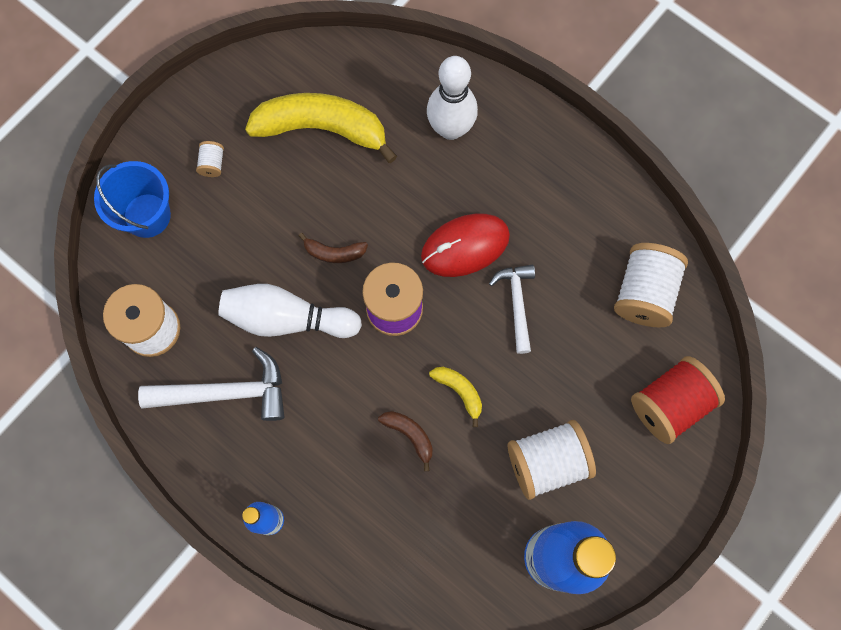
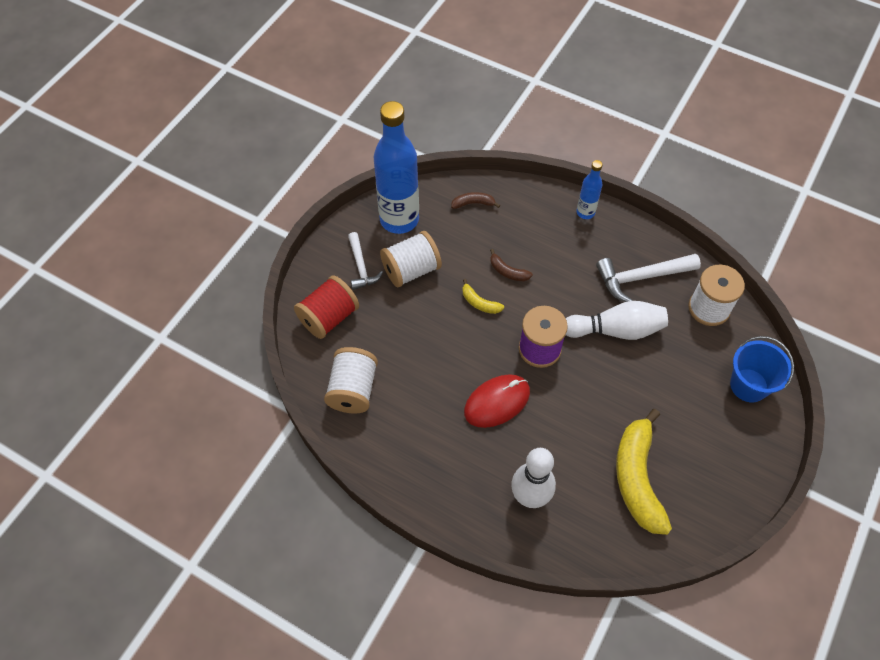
camera: 170 degrees right, 15 degrees down
white spool [196,141,224,177] -> none
yellow banana [245,93,397,163] -> yellow banana turned 90 degrees clockwise [616,409,672,535]
brown banana [298,233,368,263] -> brown banana moved to [451,192,500,209]
white hammer [489,264,535,354] -> white hammer moved to [348,232,383,290]

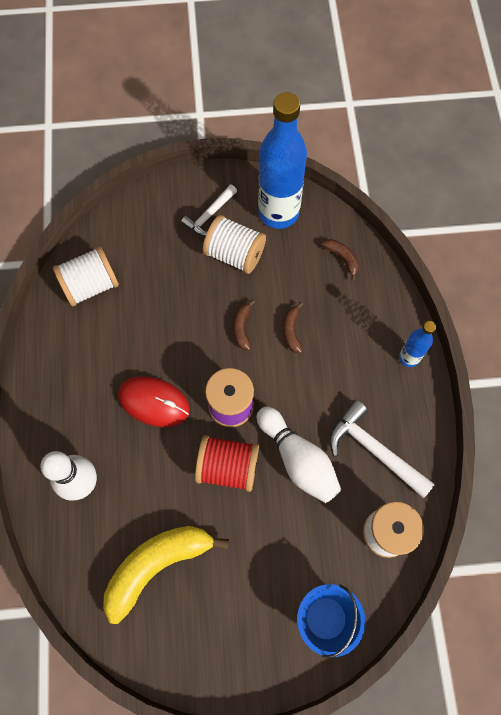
camera: 55 degrees right, 10 degrees up
red spool [294,275,359,339] -> red spool moved to [195,435,259,492]
yellow banana [462,279,504,314] -> brown banana [233,300,255,351]

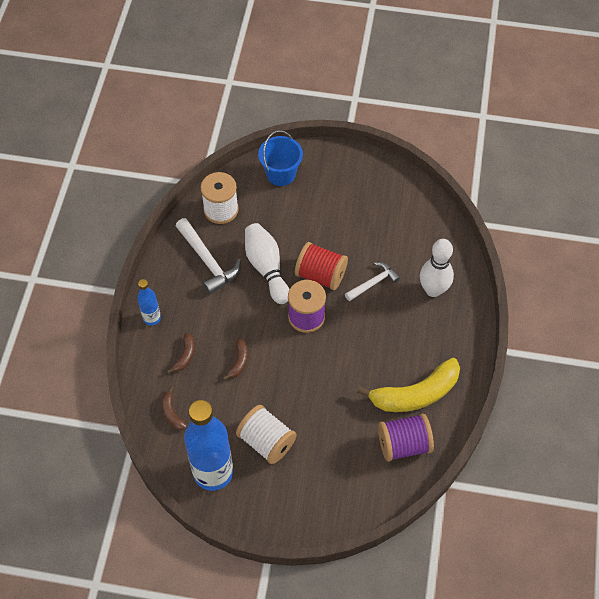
camera: 165 degrees left, 10 degrees down
white spool [53,246,119,306] -> purple spool [378,414,434,462]
yellow banana [103,526,229,624] -> yellow banana moved to [357,358,460,412]
red mouse [118,376,190,427] -> none
white hammer [181,184,237,236] -> white hammer moved to [345,262,400,301]
brown banana [233,300,255,351] -> brown banana moved to [167,333,195,373]

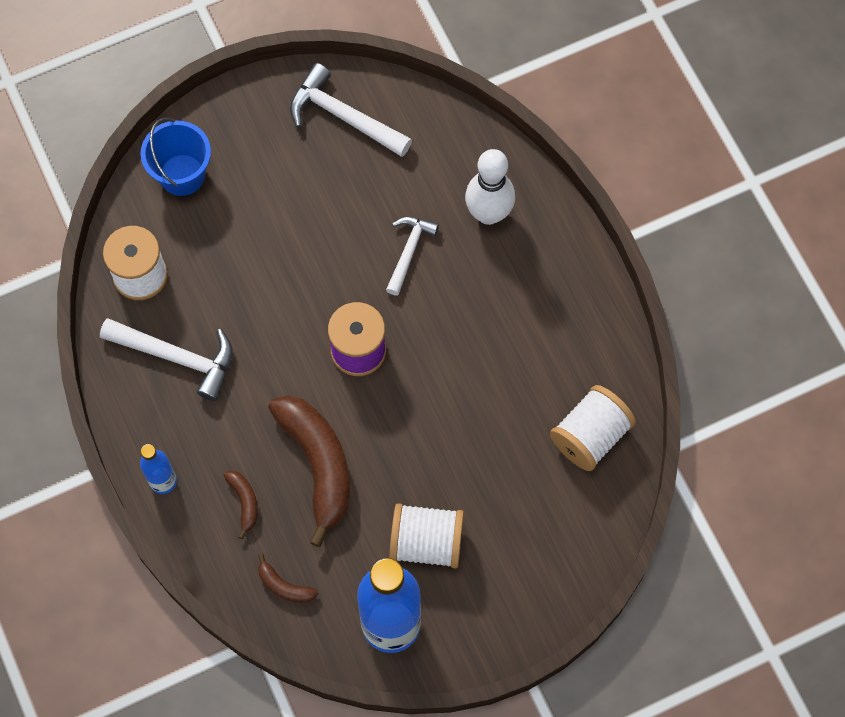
camera: 35 degrees left, 10 degrees up
brown banana [222,339,248,380] -> brown banana [268,396,350,547], size x2.24
white bowling pin [245,223,290,304] -> none
red spool [295,242,348,290] -> none
yellow banana [357,358,460,412] -> none
purple spool [378,414,434,462] -> white spool [550,385,636,471]
none -> white hammer [290,63,412,157]

